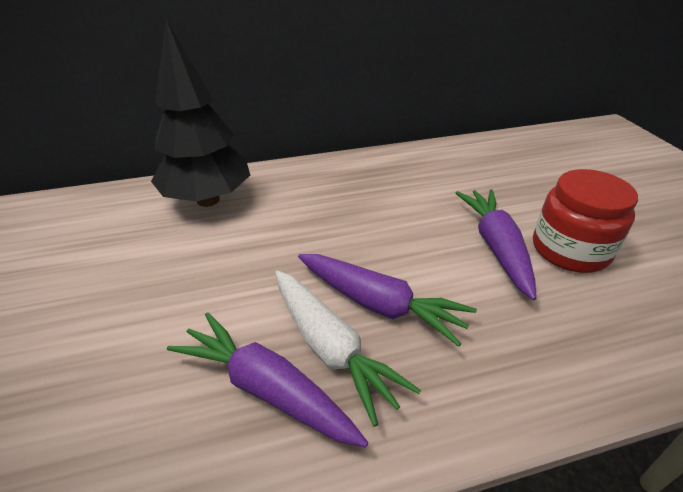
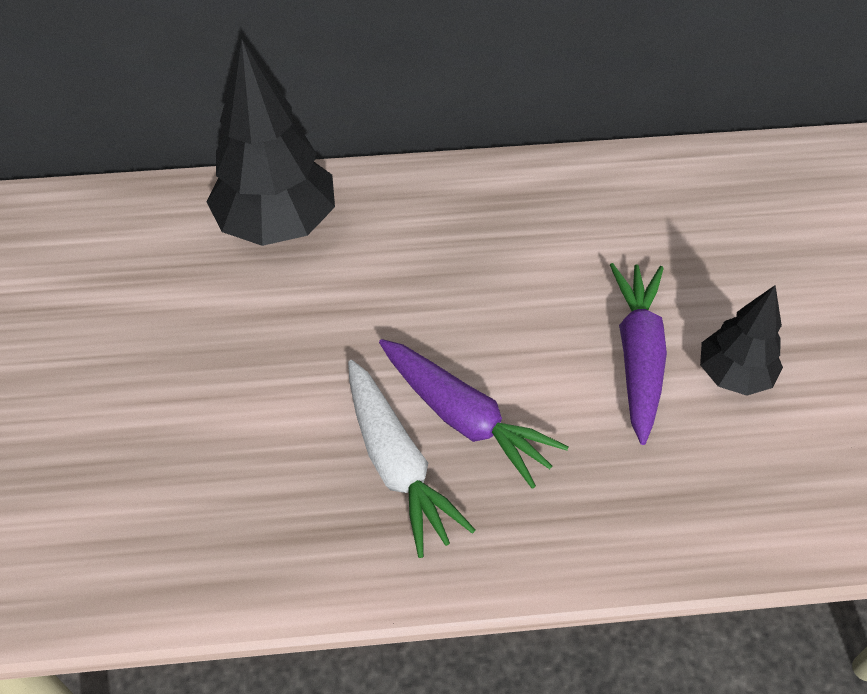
camera: 10 degrees right, 15 degrees up
purple carrot [167,312,368,448] -> none
red jar [533,169,638,273] -> black tree [700,285,783,396]

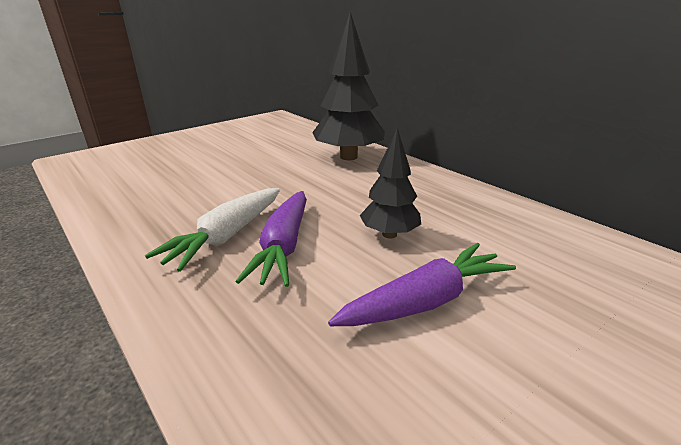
camera: 55 degrees right, 25 degrees down
black tree [700,285,783,396] -> black tree moved to [359,128,421,239]

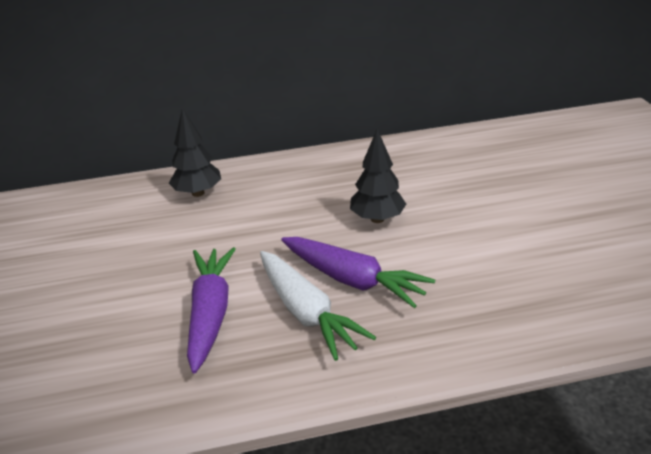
camera: 60 degrees left, 5 degrees up
black tree [312,11,385,160] -> black tree [169,108,221,197], size x0.58
purple carrot [328,243,516,326] -> purple carrot moved to [187,247,236,373]

